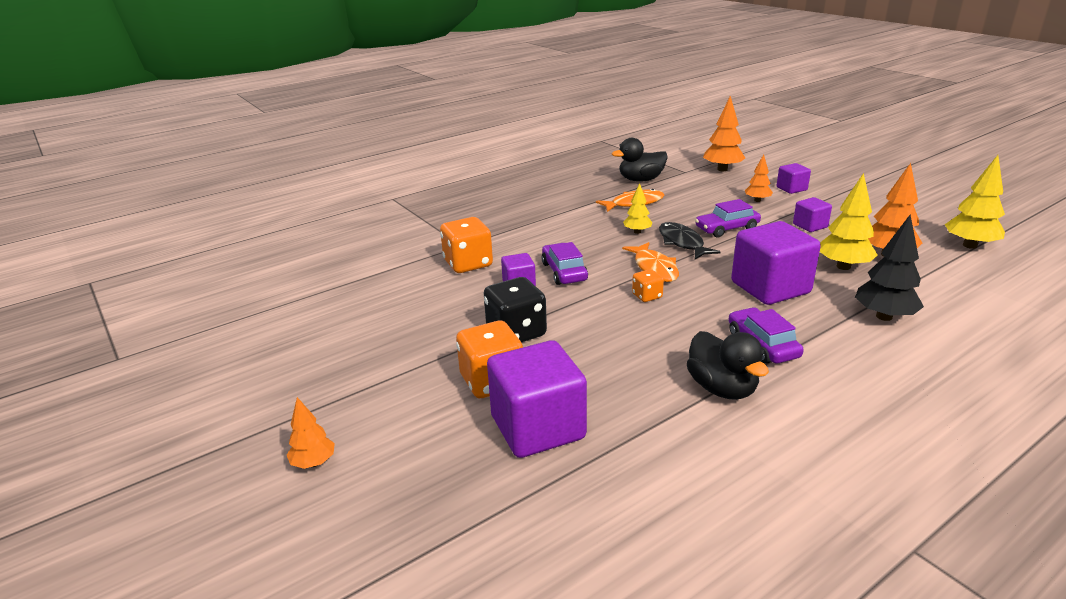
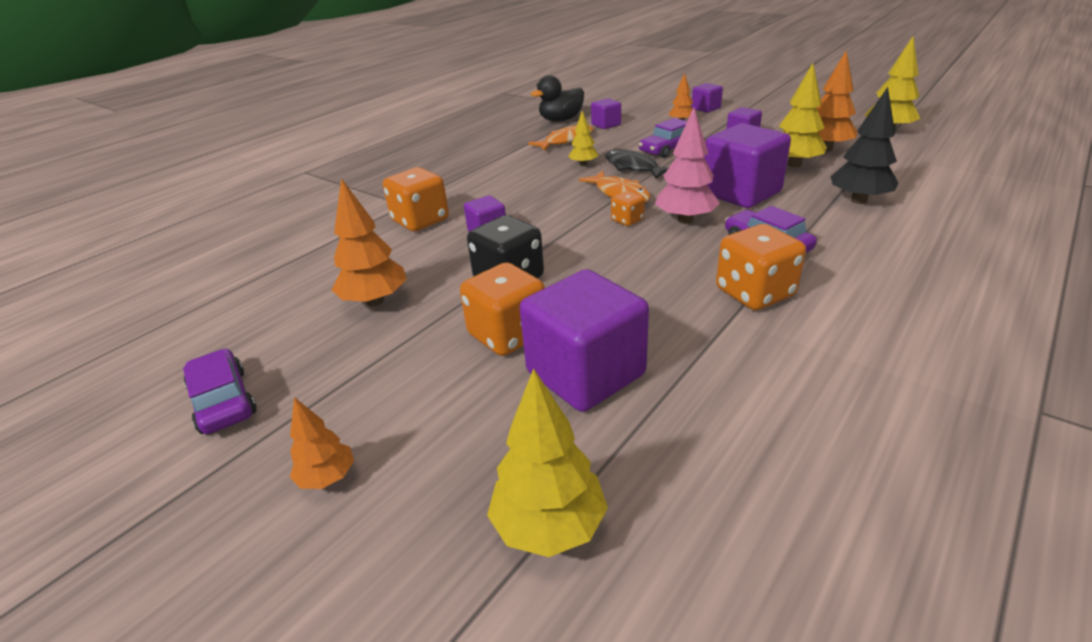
camera: 15 degrees left, 5 degrees up
purple car [542,242,588,285] -> purple car moved to [183,349,257,434]
black duck [686,331,769,400] -> orange dice [716,224,806,310]
orange tree [703,96,745,171] -> orange tree moved to [332,178,407,306]
none -> yellow tree [487,368,608,557]
none -> purple cube [591,98,621,129]
none -> pink tree [655,107,720,224]

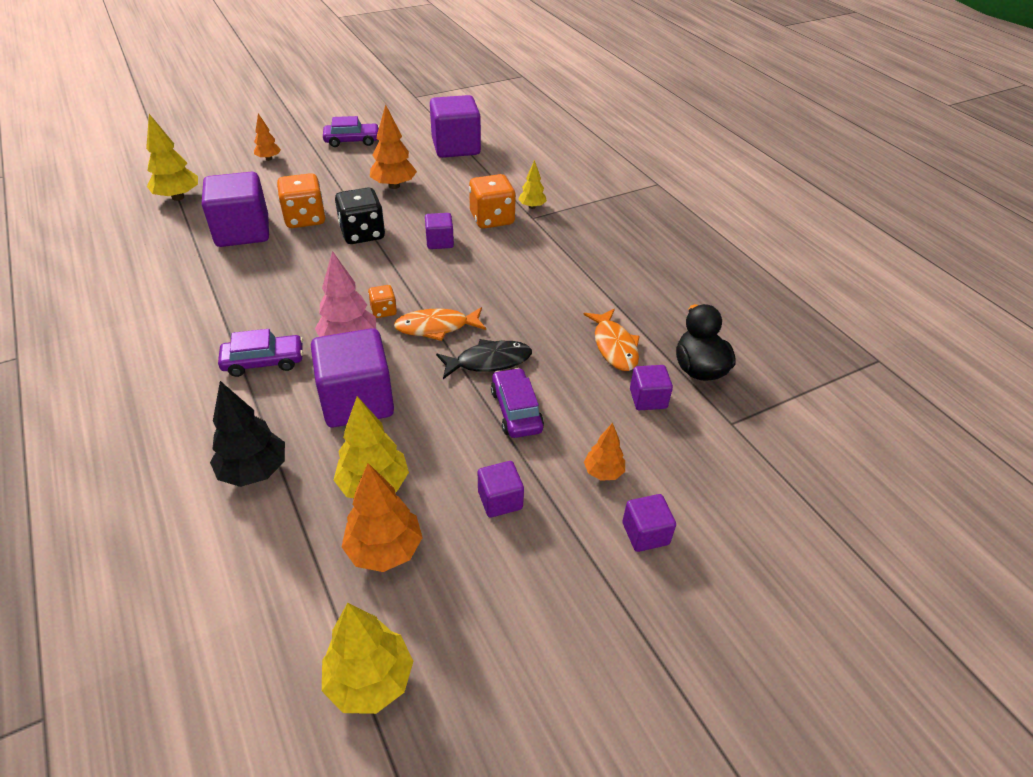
camera: 110 degrees right, 10 degrees up
yellow tree [568,111,598,166] -> yellow tree moved to [518,160,547,209]
orange dice [716,224,806,310] -> none
none -> purple cube [430,95,481,158]

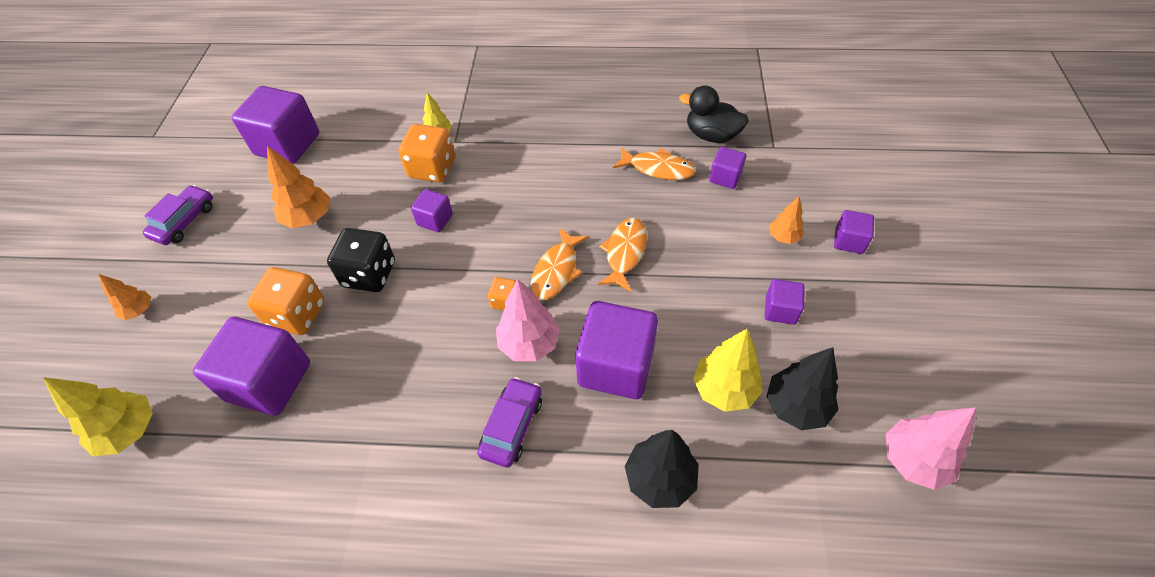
camera: 55 degrees left, 10 degrees up
yellow tree [322,603,413,714] -> pink tree [886,407,976,490]
orange tree [341,463,423,572] -> black tree [766,347,839,430]
black fish [436,339,532,379] -> orange fish [598,218,647,292]
purple car [491,368,544,438] -> none

